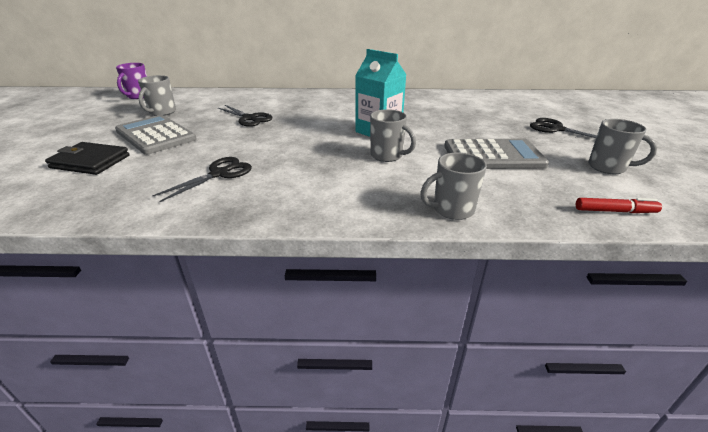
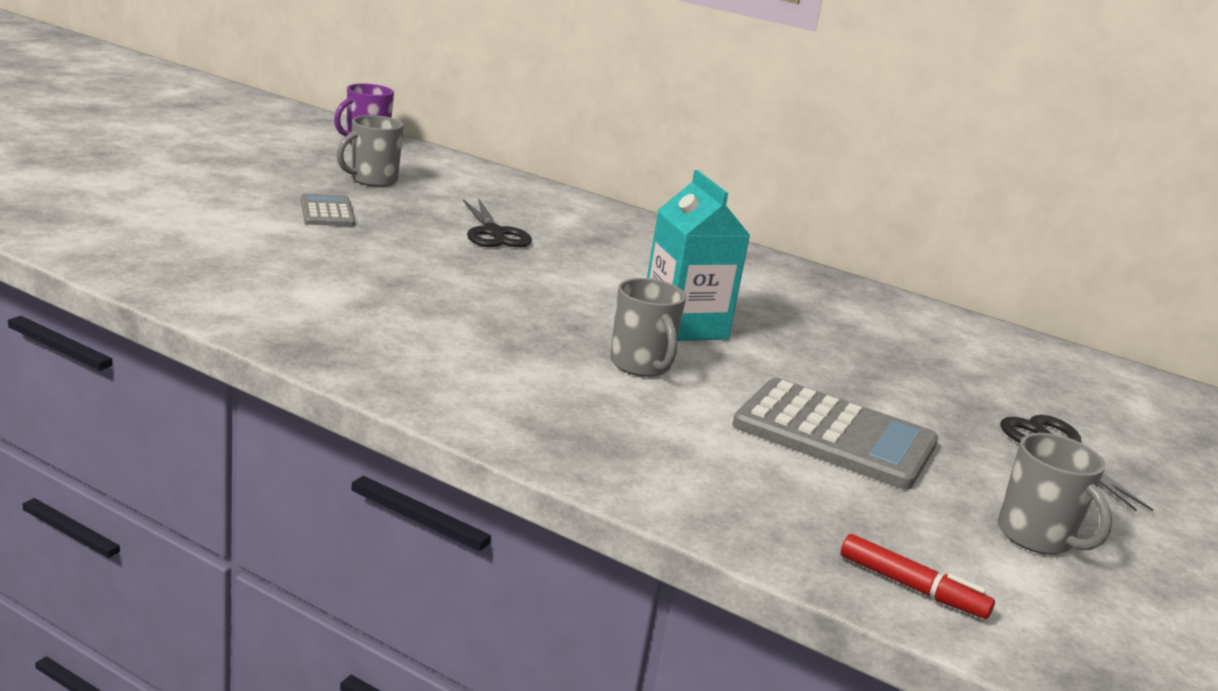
camera: 25 degrees right, 10 degrees down
black wallet [45,142,130,175] -> none
grey calculator [115,115,197,155] -> grey calculator [301,194,355,226], size x0.55
black scissors [152,157,252,202] -> none
grey mug [420,153,487,220] -> none

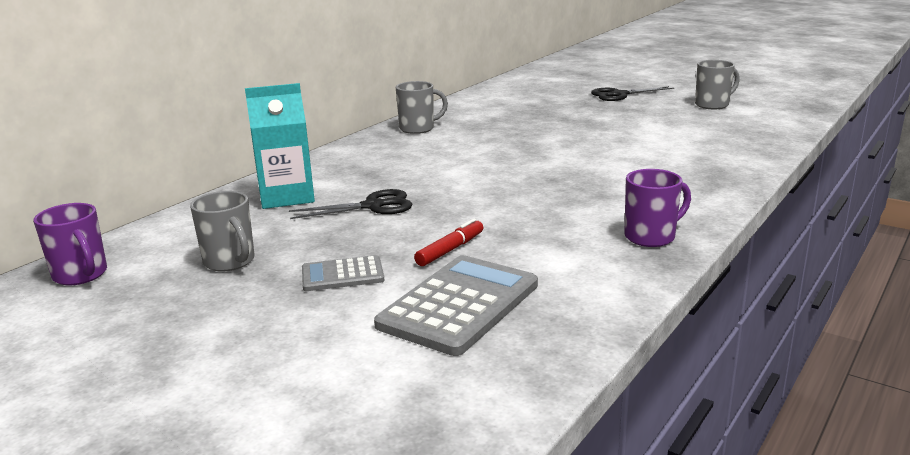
camera: 80 degrees left, 0 degrees up
grey mug [610,278,686,377] -> grey mug moved to [396,81,448,134]
turquoise carton [647,170,750,341] -> turquoise carton moved to [245,83,315,209]
grey calculator [732,378,938,489] -> grey calculator moved to [374,255,538,356]
red marker [841,534,995,619] -> red marker moved to [414,219,483,266]
none -> purple mug [624,169,691,247]

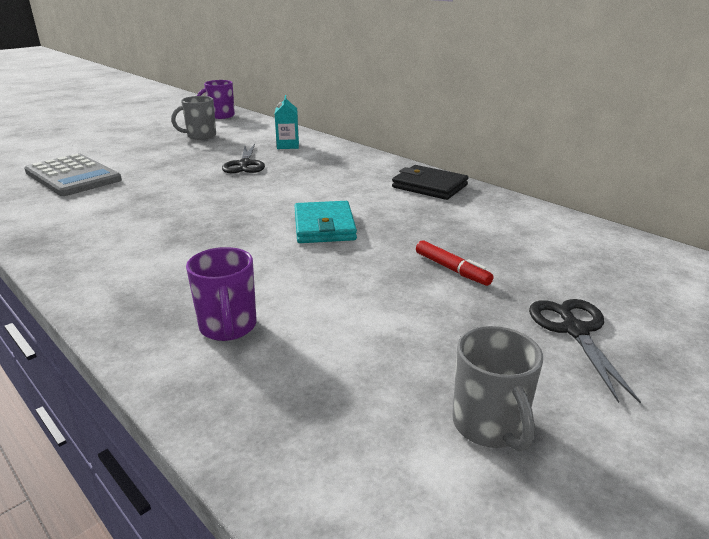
camera: 100 degrees right, 5 degrees up
turquoise carton [245,83,315,209] -> turquoise carton [275,95,299,149], size x0.60
grey calculator [302,255,384,291] -> none
grey mug [396,81,448,134] -> black wallet [392,165,468,200]
red marker [414,219,483,266] -> red marker moved to [416,240,494,286]
purple mug [624,169,691,247] -> purple mug moved to [186,247,257,341]
none -> turquoise wallet [295,201,357,243]

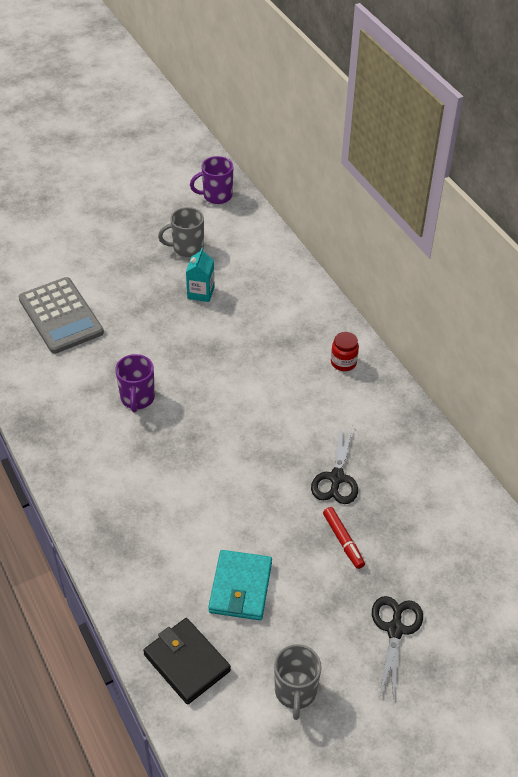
camera: 15 degrees right, 20 degrees up
purple mug [186,247,257,341] -> purple mug moved to [115,354,155,412]
black scissors [222,144,265,173] -> black scissors moved to [311,426,358,504]
turquoise carton [275,95,299,149] -> turquoise carton moved to [186,248,214,302]
turquoise wallet [295,201,357,243] -> turquoise wallet moved to [208,550,272,620]
black wallet [392,165,468,200] -> black wallet moved to [143,618,231,704]
none -> red jar [331,332,359,371]

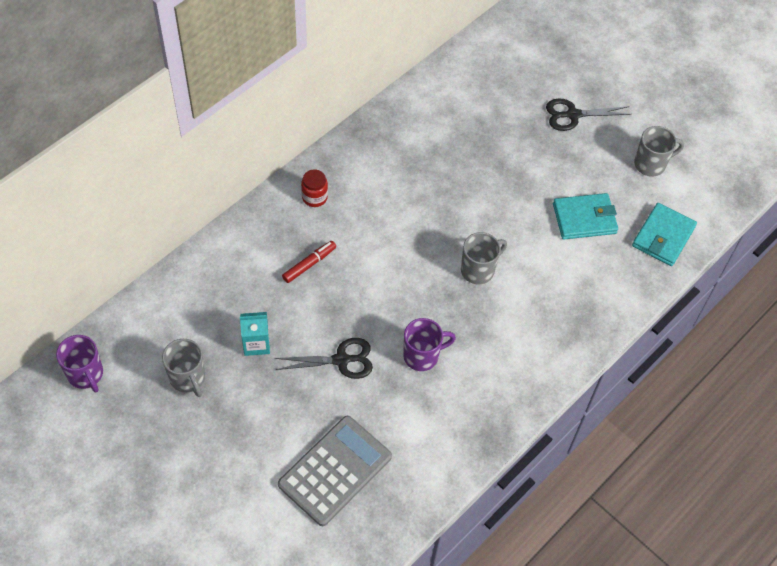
camera: 110 degrees left, 10 degrees up
black wallet [143,618,231,704] -> turquoise wallet [632,203,697,266]
black scissors [311,426,358,504] -> black scissors moved to [275,338,373,379]
red marker [323,507,365,569] -> red marker moved to [282,241,336,283]
none -> grey mug [461,232,507,284]

